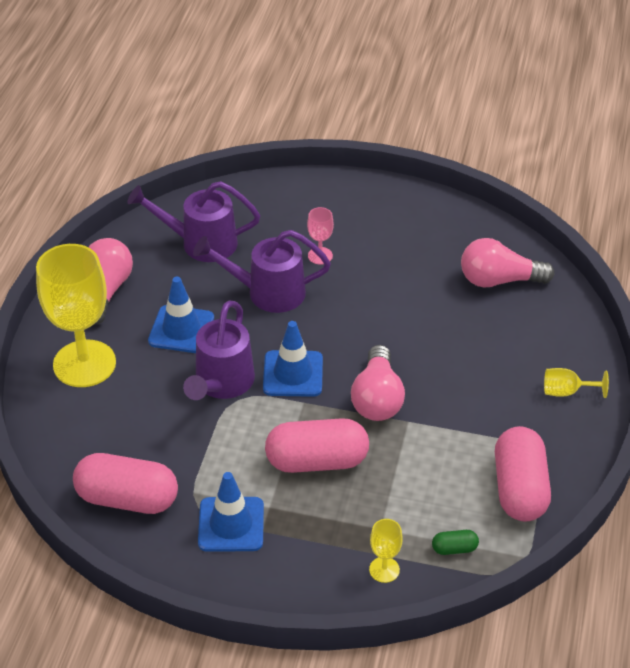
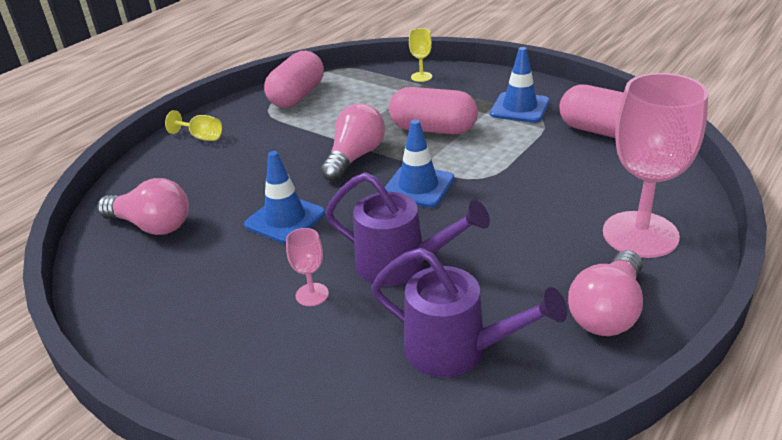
camera: 155 degrees left, 10 degrees down
yellow goblet [36,244,116,387] -> pink goblet [603,73,709,258]
blue traffic cone [148,277,214,353] -> blue traffic cone moved to [244,151,325,244]
purple watering can [183,300,255,400] -> none
green capsule [432,530,479,555] -> none

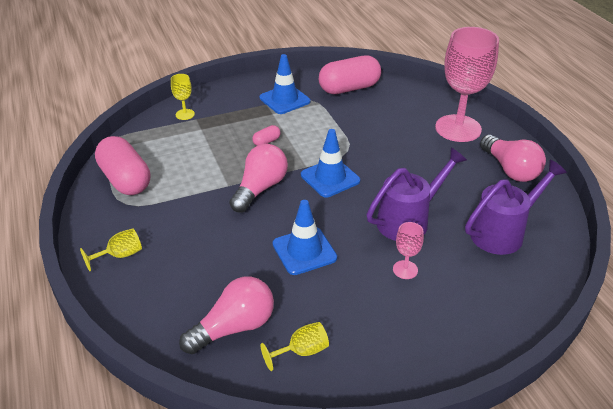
camera: 60 degrees left, 5 degrees up
pink light bulb [320,103,385,182] -> pink light bulb turned 60 degrees clockwise [230,144,288,213]
pink capsule [389,87,478,135] -> pink capsule [252,125,281,146], size x0.43
none -> yellow goblet [260,322,329,371]

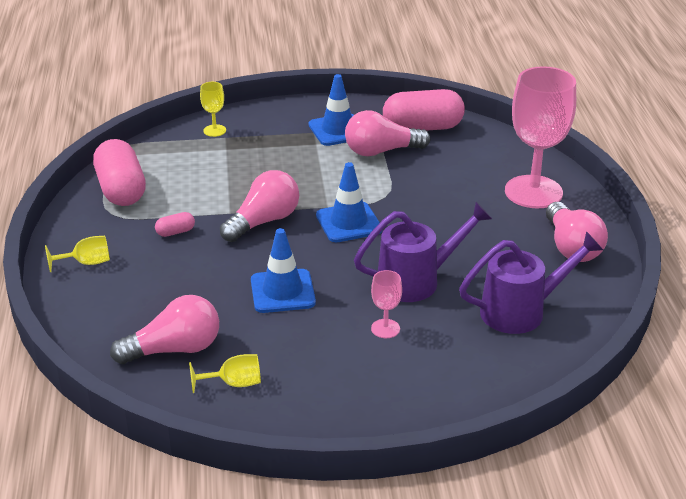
camera: 15 degrees right, 5 degrees down
pink capsule [252,125,281,146] -> pink capsule moved to [155,212,195,237]
none -> pink light bulb [345,110,430,156]

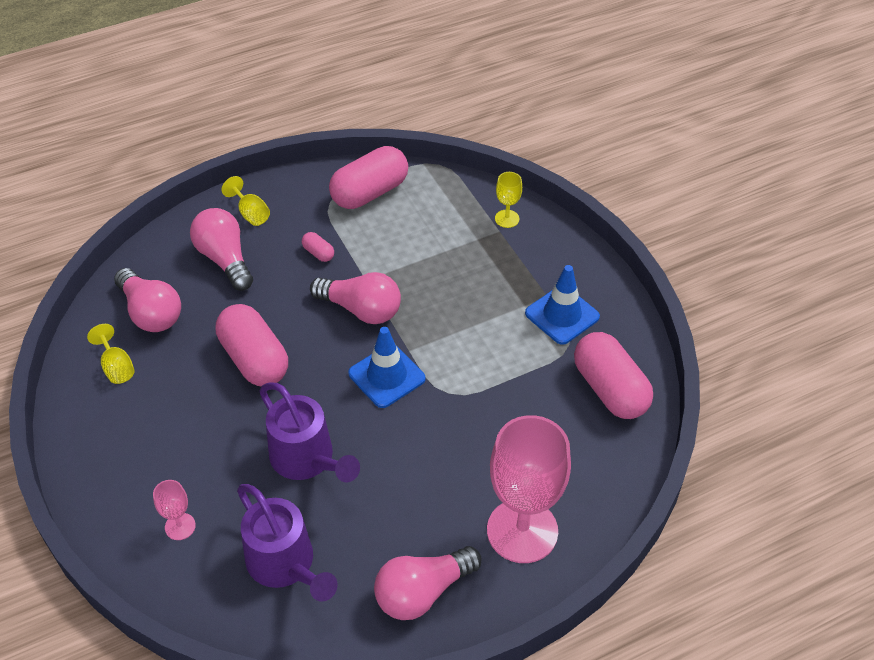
camera: 70 degrees right, 15 degrees up
blue traffic cone [251,228,316,313] -> pink capsule [216,304,288,386]
pink light bulb [345,110,430,156] -> pink light bulb moved to [190,208,253,291]
pink goblet [371,270,402,338] -> pink goblet moved to [153,480,196,540]

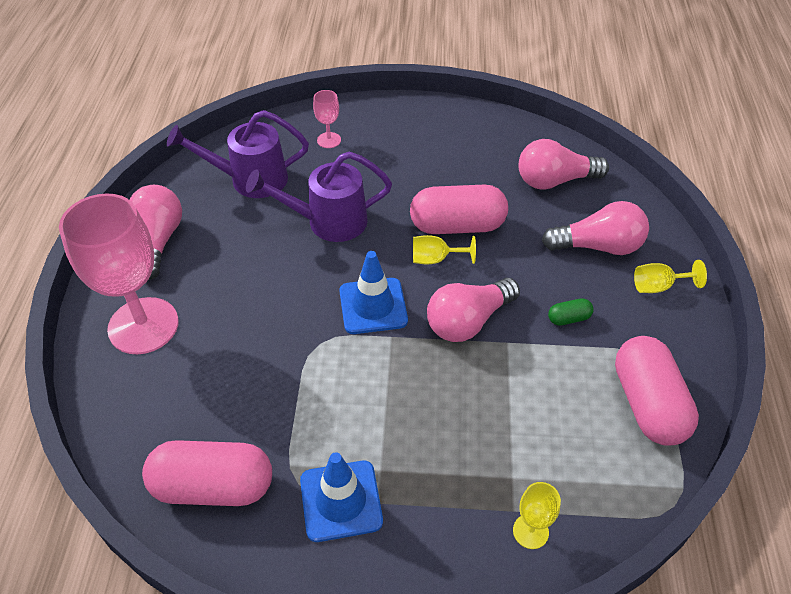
camera: 120 degrees right, 0 degrees up
yellow goblet [87,324,135,384] -> yellow goblet moved to [413,235,476,264]
pink capsule [302,232,334,262] -> green capsule [548,298,593,326]

